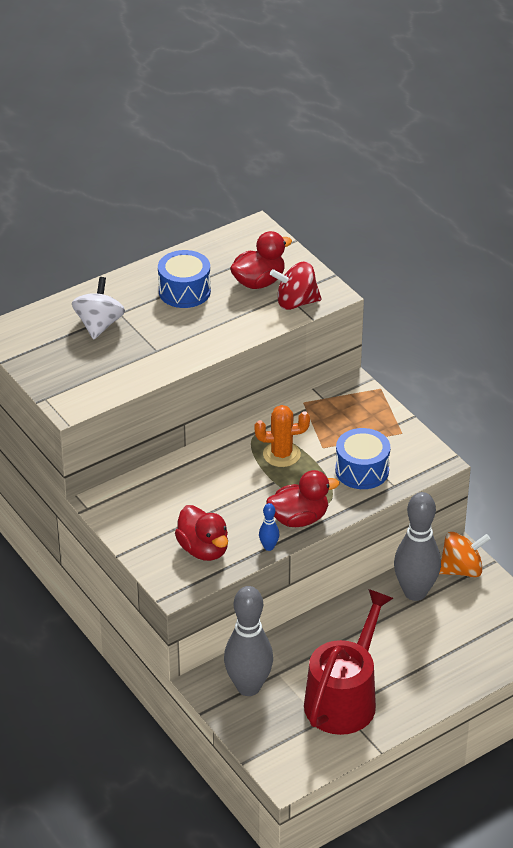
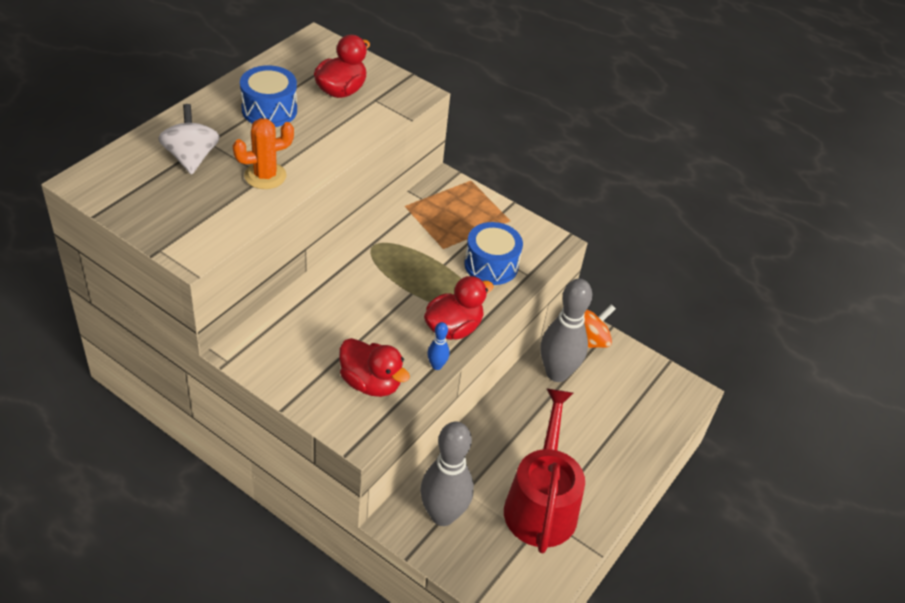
camera: 25 degrees left, 5 degrees up
orange cactus [254,405,310,467] -> orange cactus moved to [233,118,294,189]
red spinning top [270,262,322,310] -> none

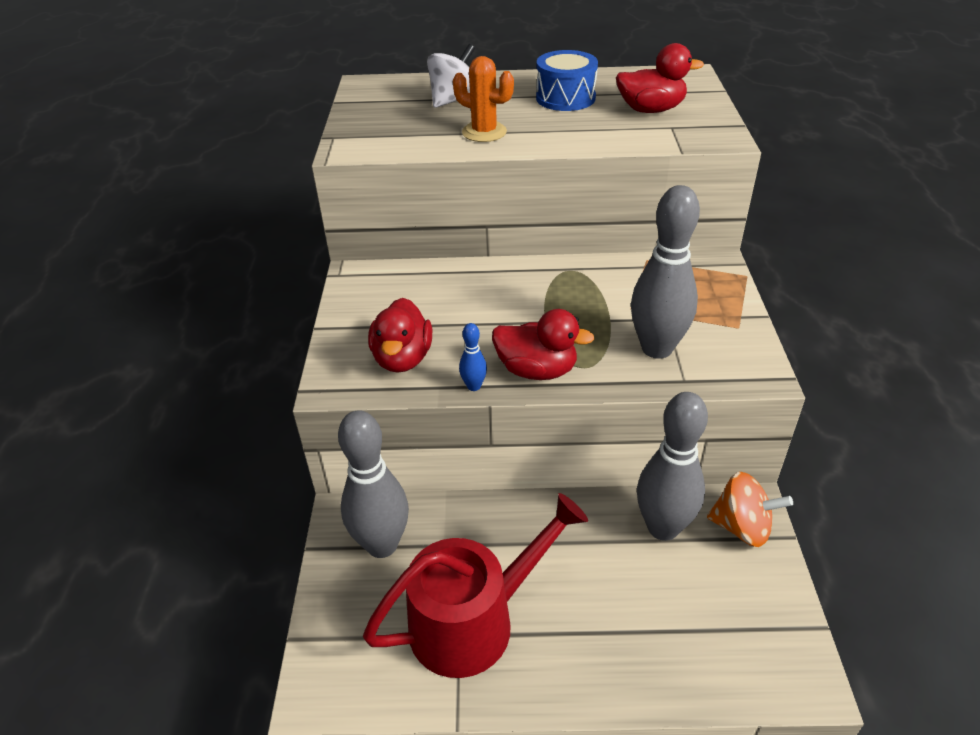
camera: 60 degrees right, 5 degrees down
blue drum [464,222,523,285] -> grey bowling pin [631,185,700,359]

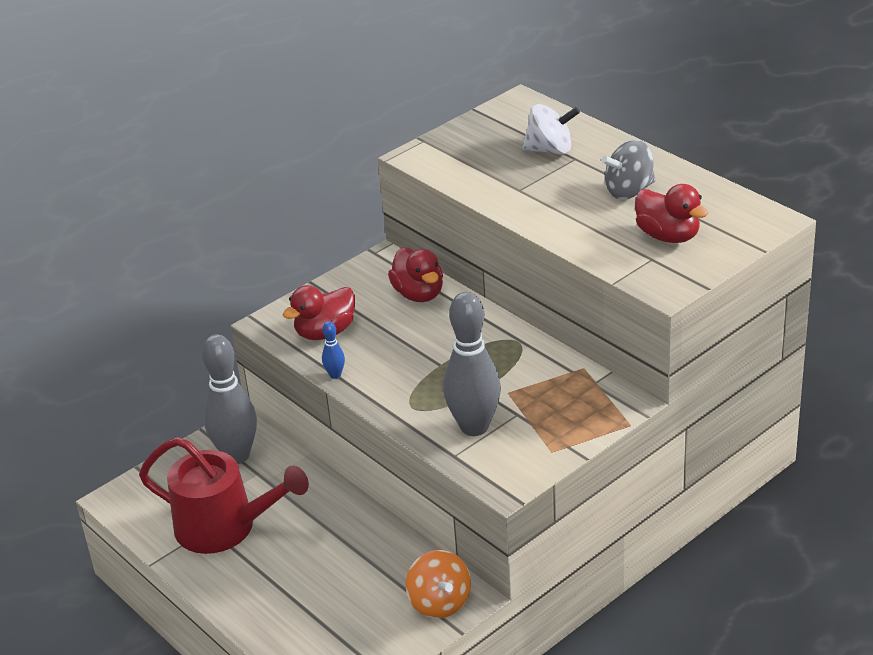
camera: 50 degrees right, 5 degrees down
orange cactus [453,56,514,142] -> none
red duck [492,309,595,380] -> red duck moved to [388,247,443,302]
blue drum [536,50,598,111] -> grey spinning top [601,140,655,199]
grey bowling pin [637,392,708,541] -> none

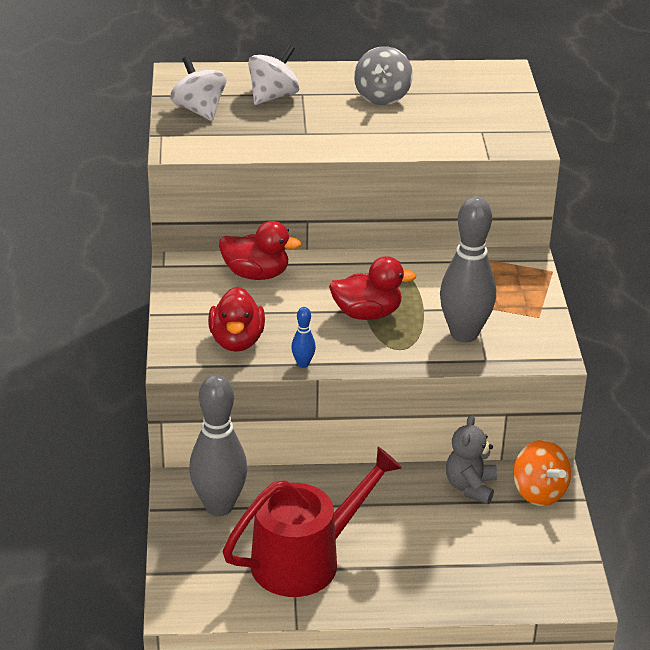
camera: 55 degrees left, 0 degrees up
orange spinning top [406,550,471,618] -> orange spinning top turned 45 degrees clockwise [513,440,571,506]
red duck [635,184,708,243] -> red duck moved to [329,256,417,320]
none -> white spinning top [170,56,226,121]
none -> grey teddy bear [446,415,497,504]

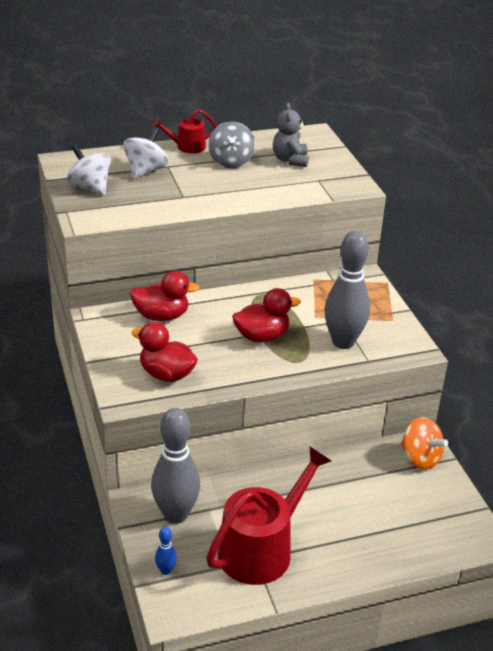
camera: 15 degrees left, 0 degrees up
red duck [208,286,265,352] -> red duck turned 135 degrees clockwise [131,322,198,382]
blue bowling pin [291,307,316,368] -> blue bowling pin moved to [155,527,177,575]
grey teddy bear [446,415,497,504] -> grey teddy bear moved to [273,103,309,167]
none -> red watering can [152,109,217,154]

